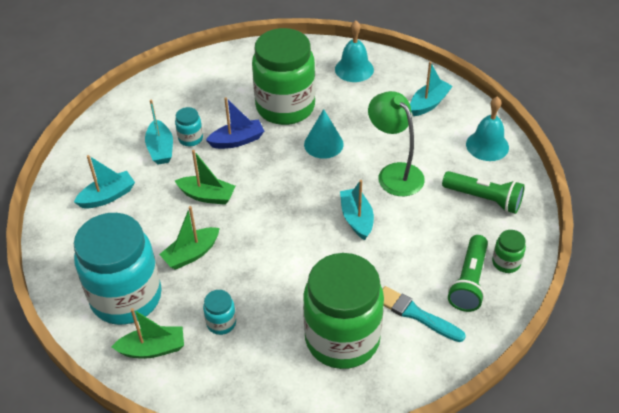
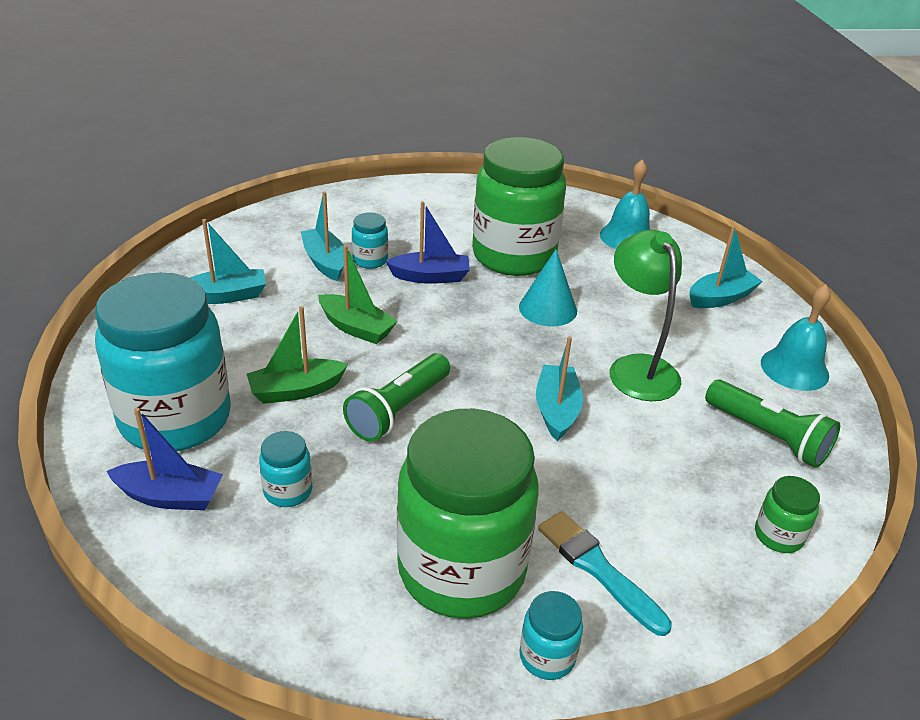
camera: 15 degrees right, 10 degrees down
green boat [111,308,184,359] -> blue boat [107,408,223,510]
turquoise boat [145,99,173,165] -> turquoise boat turned 150 degrees clockwise [301,192,344,281]
green flashlight [448,235,488,312] -> green flashlight moved to [343,353,450,442]
none -> turquoise jar [519,591,583,680]

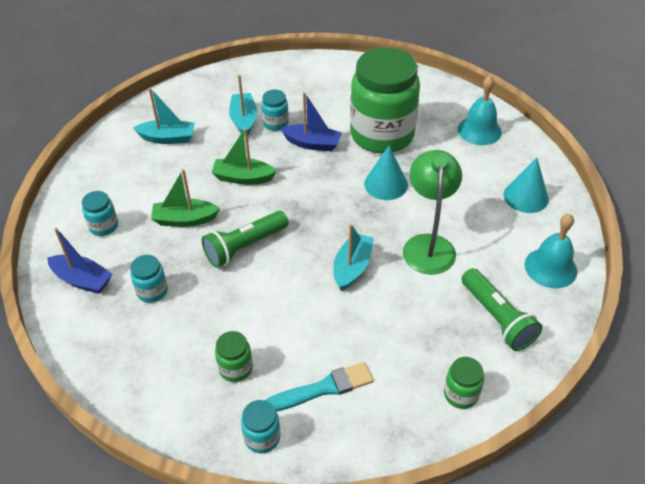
camera: 20 degrees right, 10 degrees up
turquoise jar [95,273,231,451] -> turquoise jar [82,191,118,236], size x0.41
green boat [318,245,397,344] -> green boat turned 135 degrees clockwise [212,128,277,185]
green jar [397,409,538,619] -> green jar [215,331,253,382], size x0.41
turquoise brush [538,511,672,636] -> turquoise brush turned 90 degrees clockwise [265,362,373,412]
turquoise boat [689,226,762,308] -> turquoise cone [503,158,549,213]

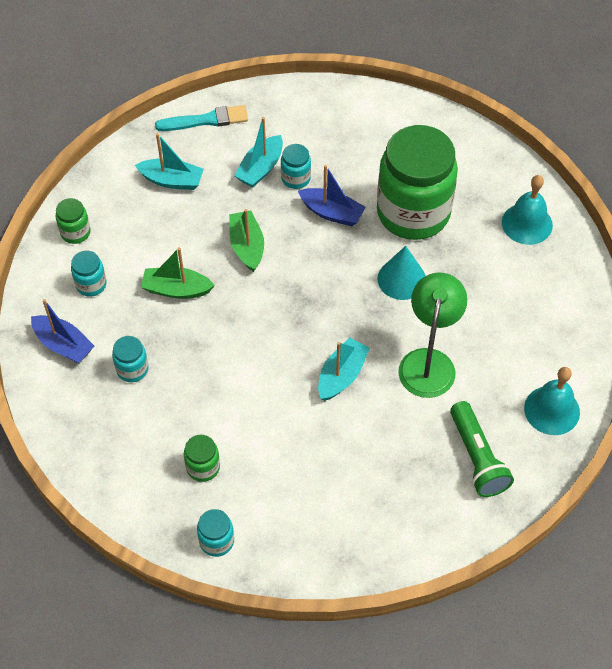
camera: 10 degrees right, 10 degrees up
green flashlight [202,211,289,268] -> none
green boat [212,128,277,185] -> green boat turned 60 degrees clockwise [229,209,264,272]
turquoise boat [229,74,257,137] -> turquoise boat turned 150 degrees counterclockwise [234,117,283,188]
turquoise brush [265,362,373,412] -> turquoise brush moved to [155,105,248,131]
green jar [444,357,484,409] -> green jar moved to [56,198,91,244]
turquoise cone [503,158,549,213] -> none

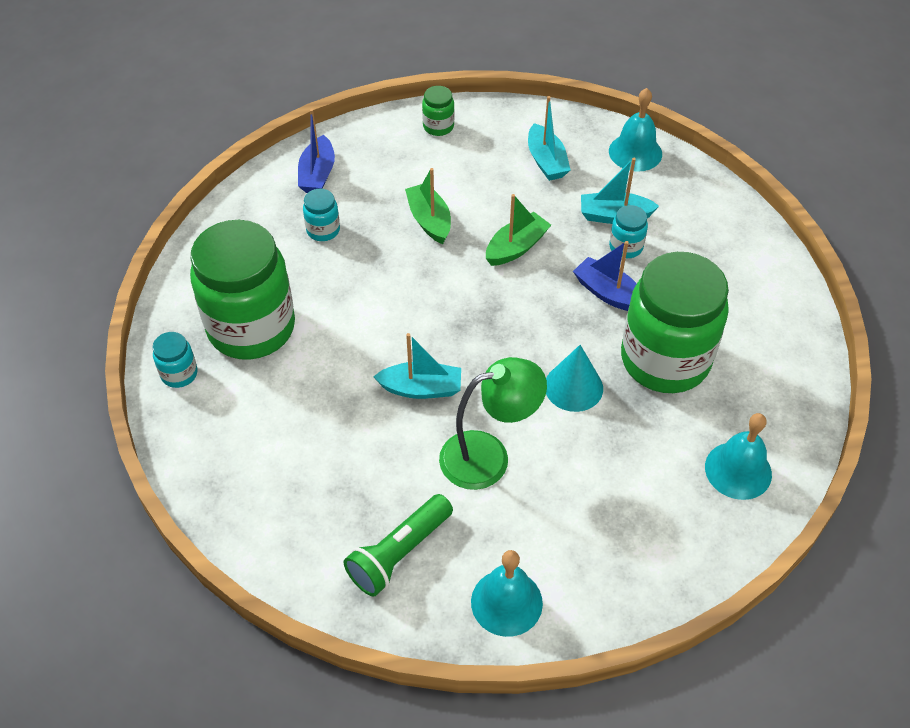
camera: 60 degrees right, 5 degrees down
turquoise jar [71,250,107,297] -> none
turquoise brush [155,105,248,131] -> turquoise bell [609,88,662,172]
green jar [184,435,220,482] -> green jar [190,220,295,360], size x2.45
blue boat [298,165,366,226] -> blue boat turned 135 degrees clockwise [573,241,637,311]

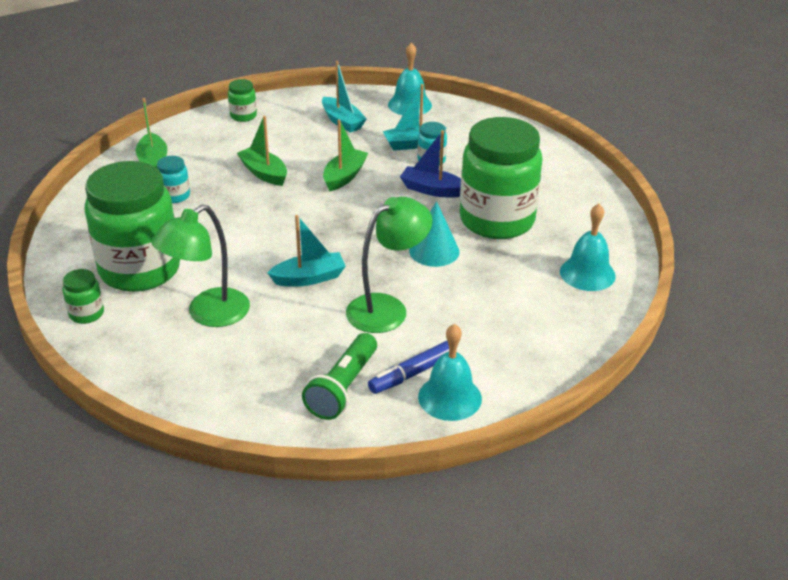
camera: 20 degrees left, 15 degrees down
turquoise jar [152,332,197,388] -> green jar [62,269,104,324]
blue boat [298,109,335,193] -> green boat [136,98,167,168]
none -> green lamp [151,204,250,327]
none -> blue marker [368,341,449,394]

